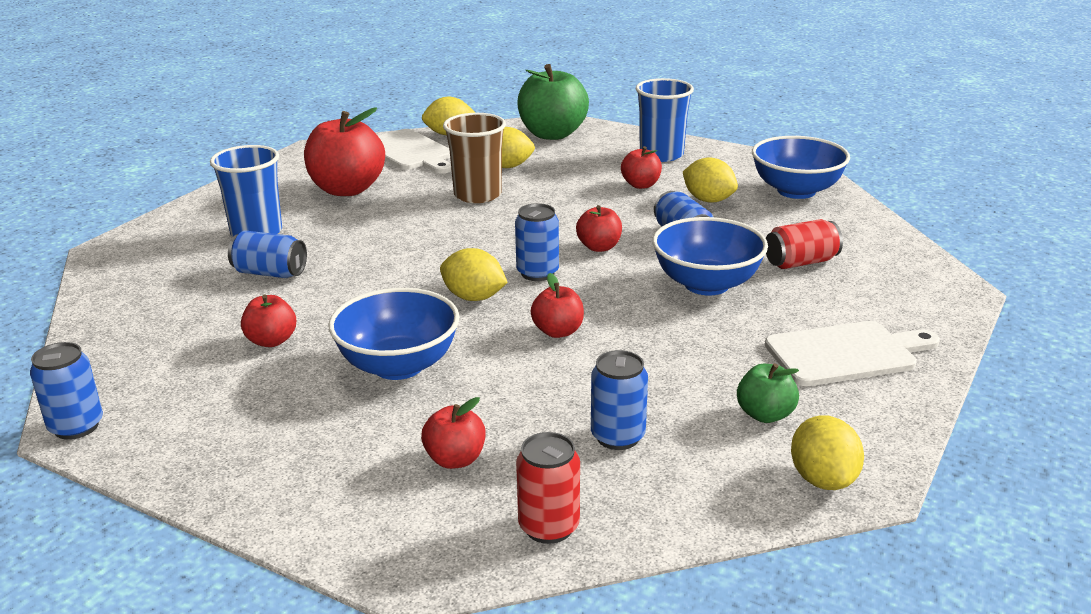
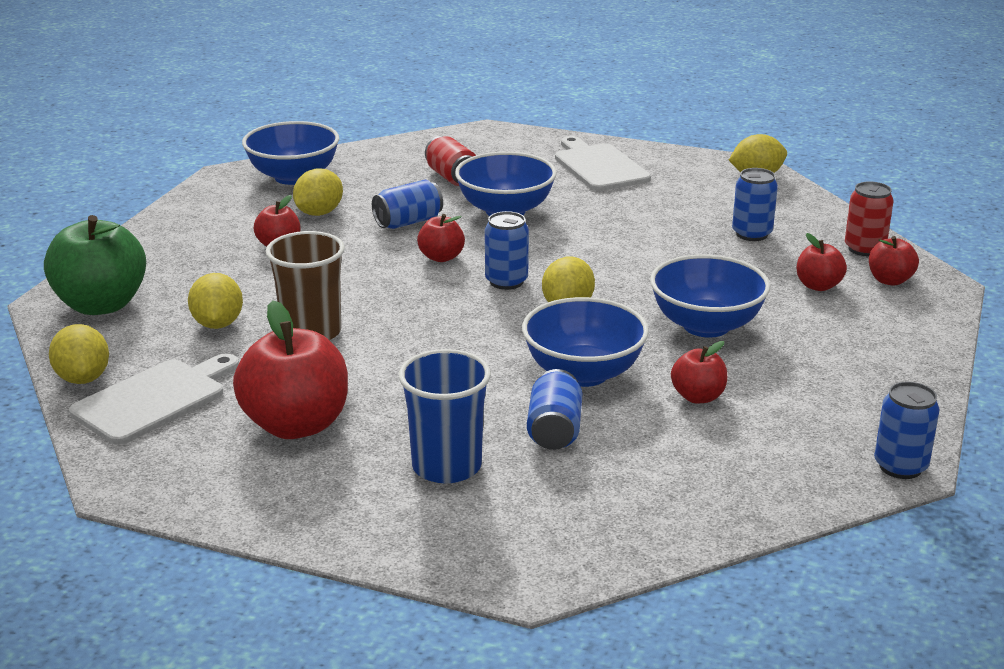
camera: 100 degrees left, 0 degrees up
red apple [531,273,584,338] -> red apple moved to [869,236,919,286]
blue cup [636,78,694,162] -> none
green apple [737,363,799,423] -> none
none -> blue bowl [522,297,649,387]

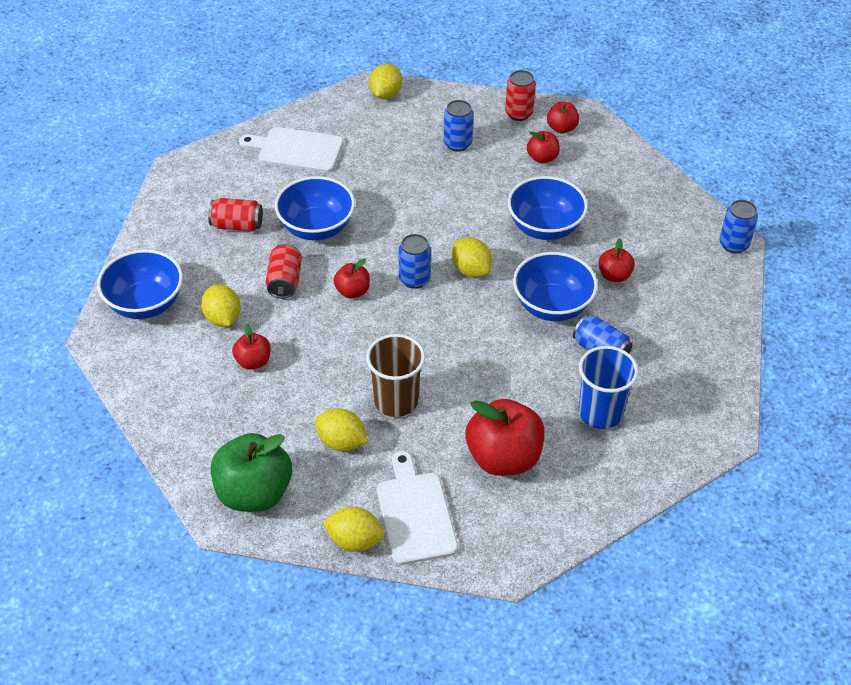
camera: 55 degrees left, 20 degrees up
blue can [372,179,443,229] -> red can [266,244,302,299]

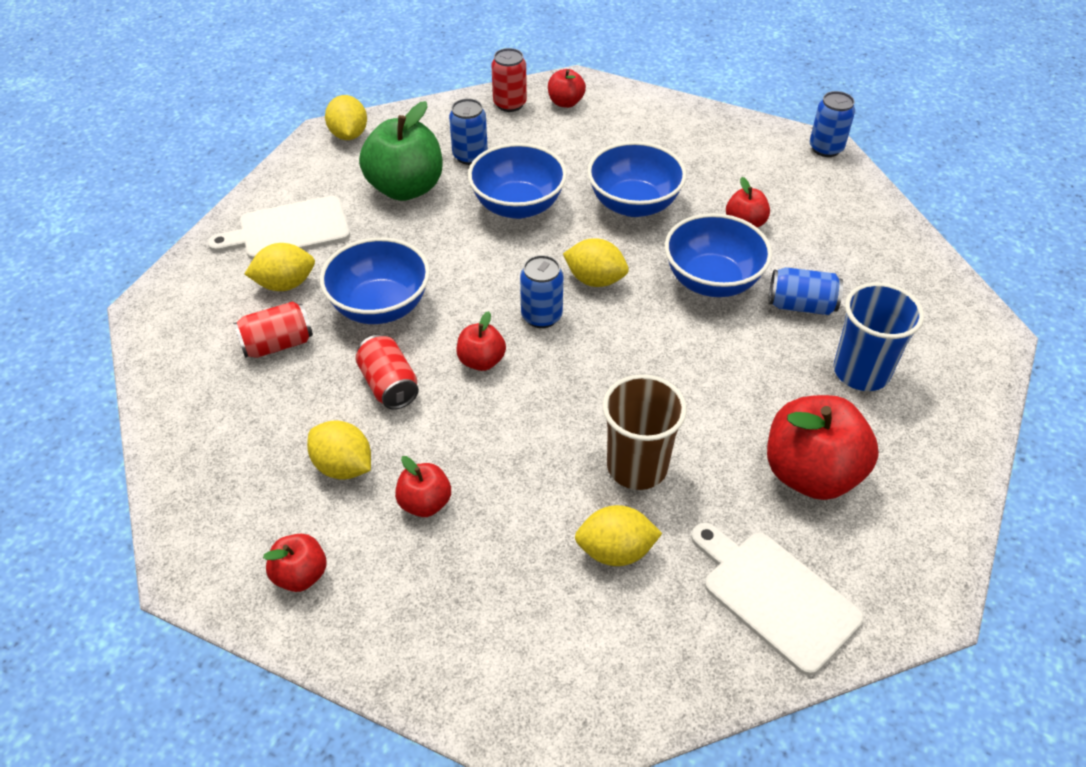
camera: 30 degrees left, 0 degrees up
blue bowl [97,249,183,319] -> blue bowl moved to [468,143,567,219]
green apple [211,433,292,512] -> green apple moved to [359,101,443,201]
yellow lemon [322,507,384,552] -> yellow lemon moved to [245,243,315,291]
red apple [527,131,560,164] -> red apple moved to [263,534,326,592]

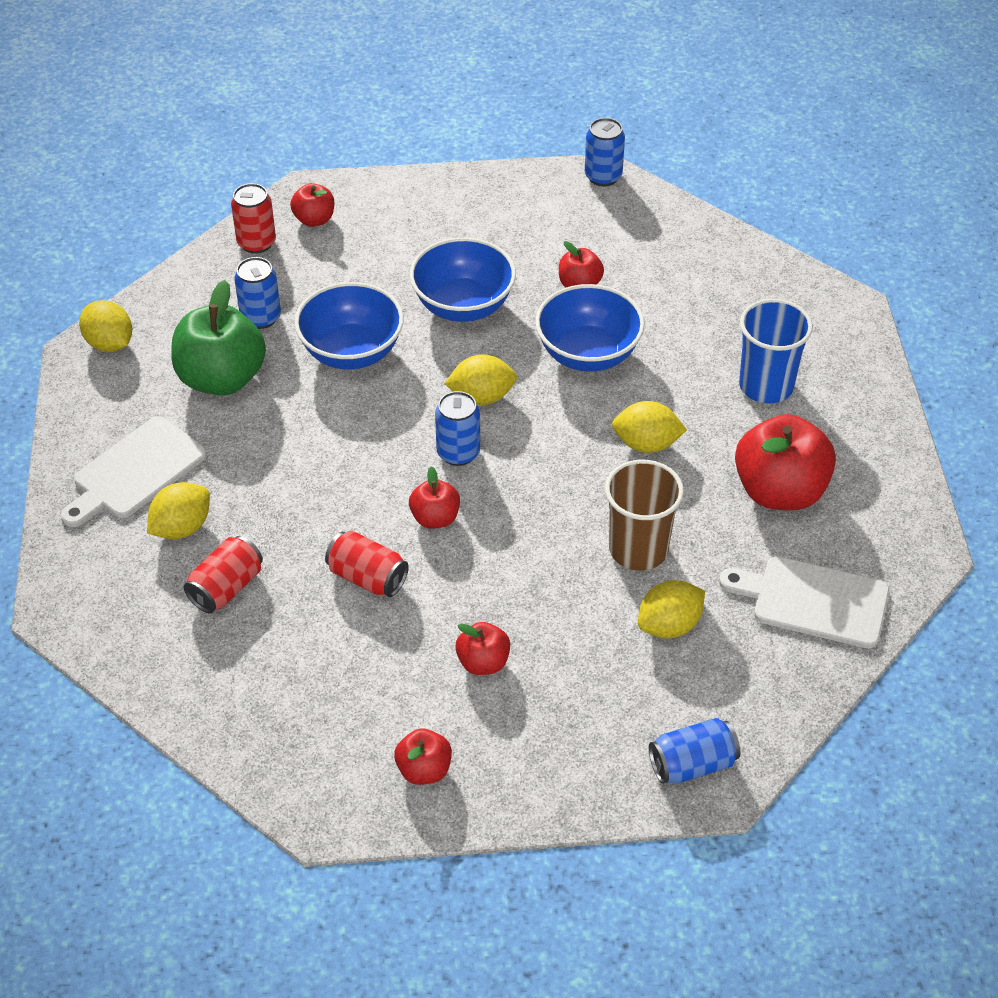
camera: 30 degrees left, 0 degrees up
yellow lemon [307,421,371,480] -> yellow lemon moved to [612,401,687,453]
blue bowl [320,237,430,324] -> none
blue can [769,267,843,315] -> blue can moved to [649,718,740,784]

